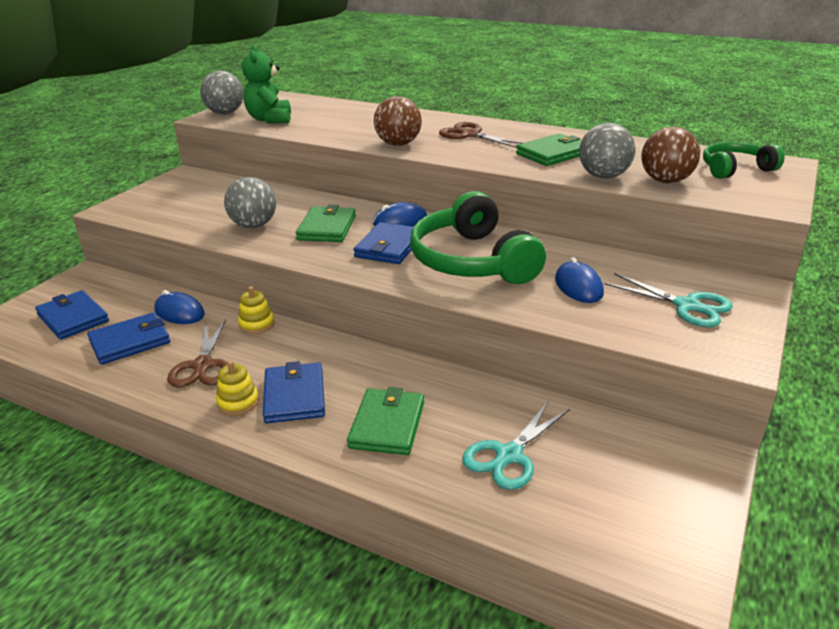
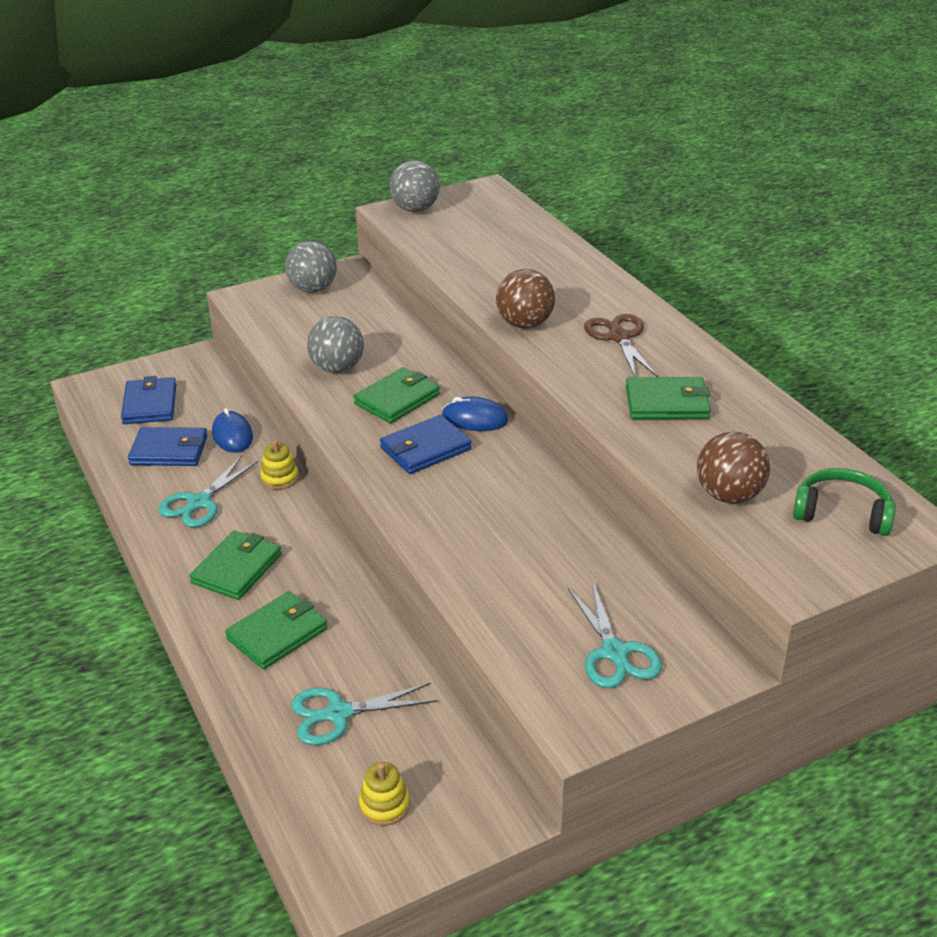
camera: 35 degrees right, 5 degrees up
brown scissors [167,319,228,387] -> turquoise scissors [158,456,259,528]
yellow stacking toy [216,361,259,415] -> yellow stacking toy moved to [359,762,410,826]
green teddy bear [242,45,291,123] -> none
blue wallet [263,361,325,423] -> green wallet [190,530,282,600]
green headphones [410,191,546,284] -> none
blue mouse [555,257,604,303] -> none
grey ball [579,123,635,179] -> grey ball moved to [285,241,337,293]

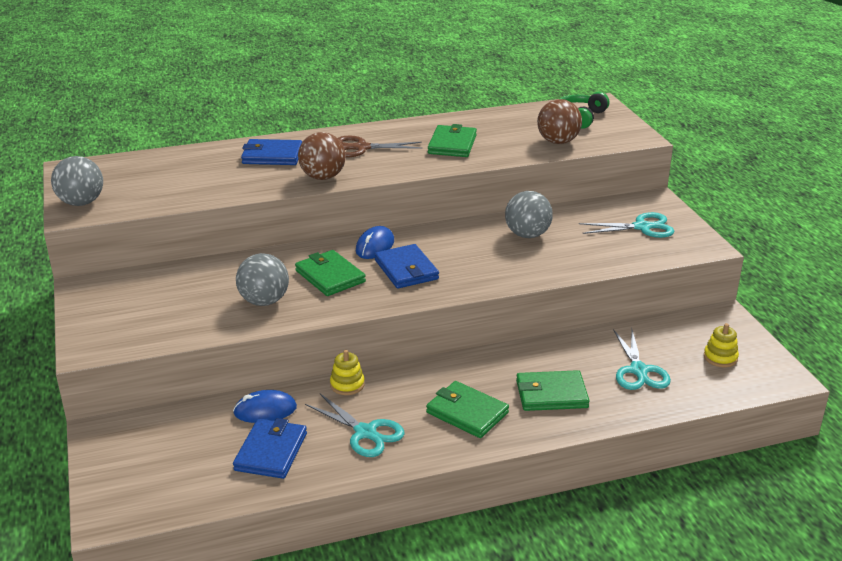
camera: 80 degrees left, 5 degrees down
blue wallet [121,376,176,424] -> blue wallet moved to [241,139,302,165]
green wallet [225,591,328,669] -> green wallet turned 60 degrees counterclockwise [516,370,590,411]
grey ball [285,241,337,293] -> grey ball moved to [505,191,553,238]

